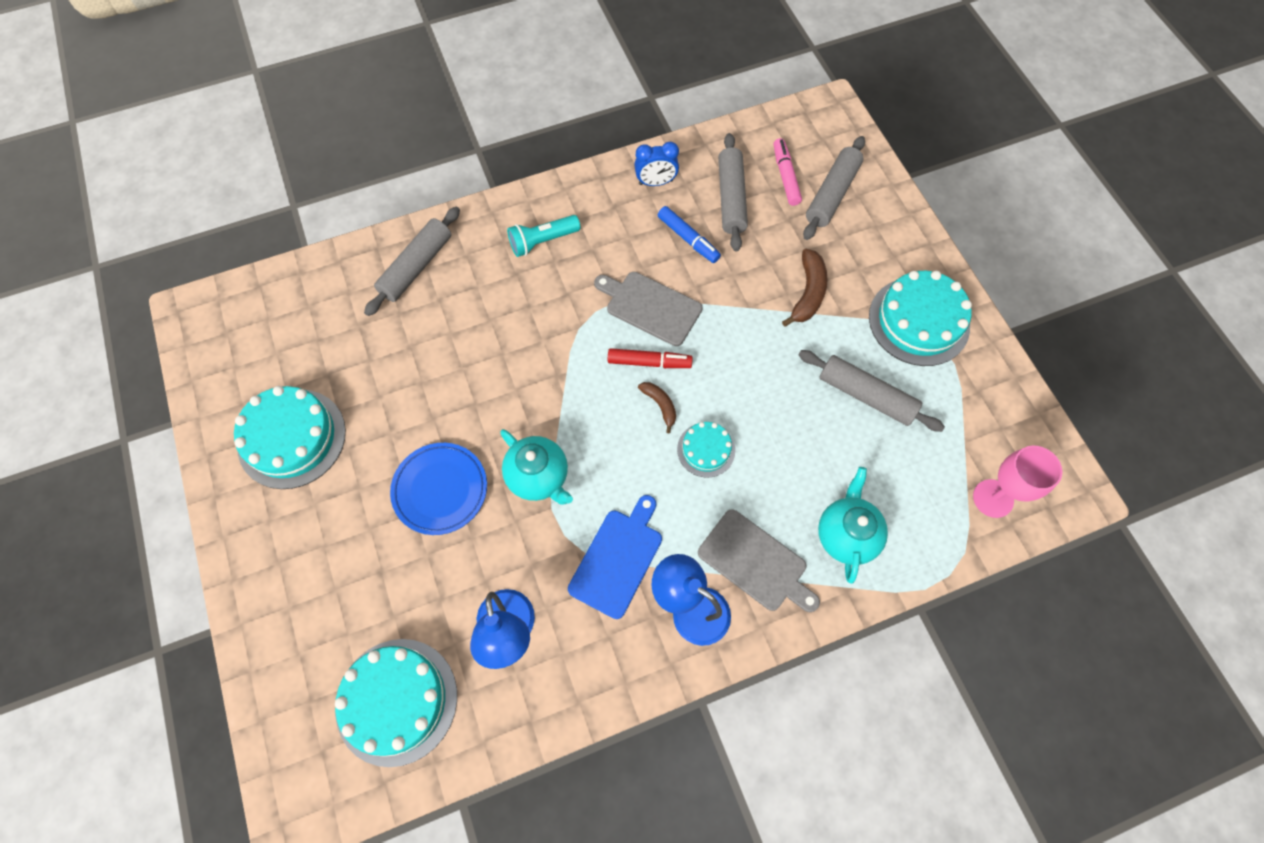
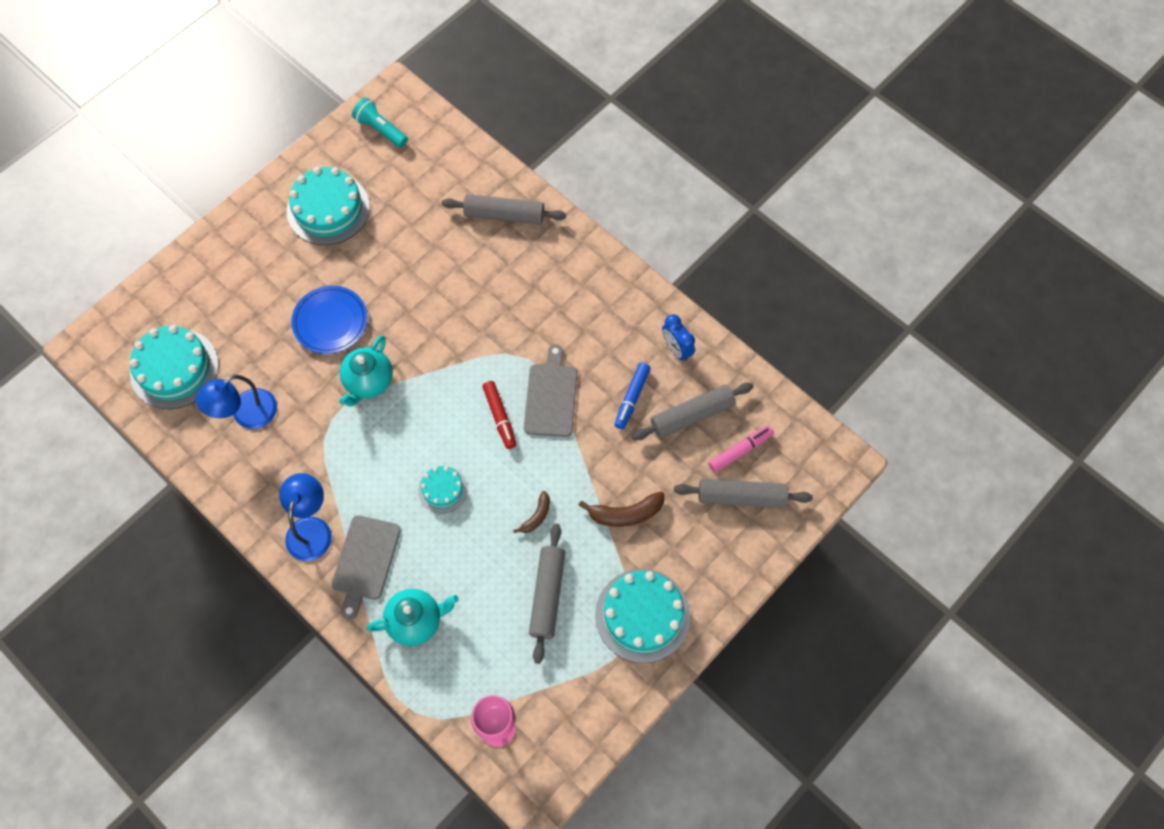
camera: 65 degrees right, 0 degrees up
turquoise flashlight [507,215,581,257] -> turquoise flashlight moved to [352,98,408,148]
blue cutting board [568,495,662,619] -> none
brown banana [638,382,676,433] -> brown banana moved to [513,491,550,533]

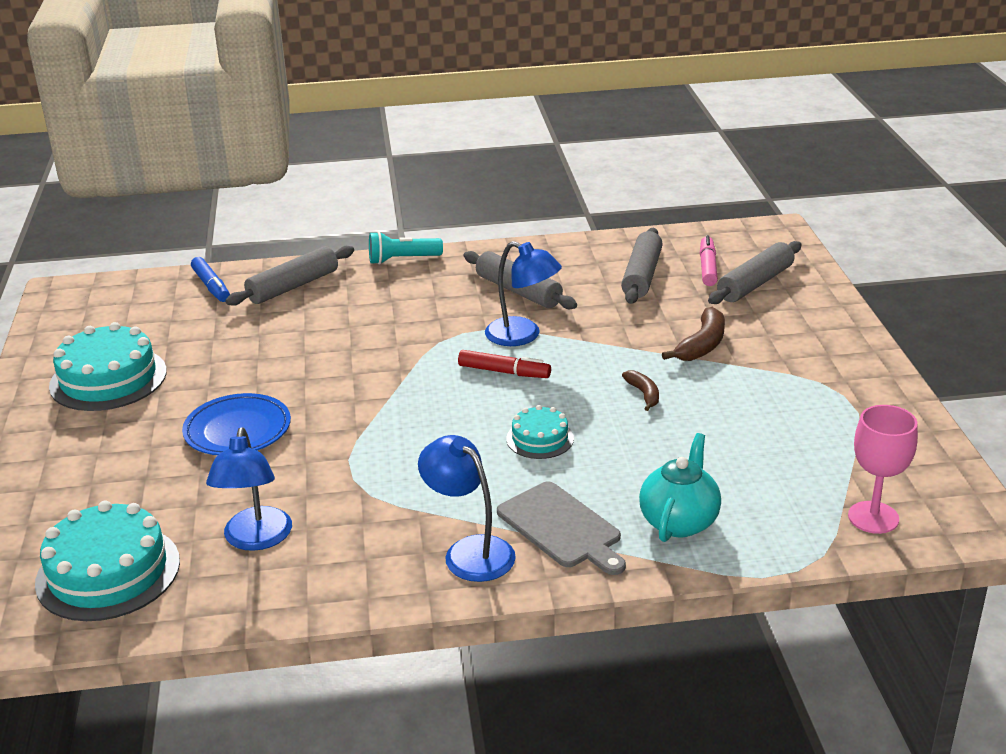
camera: 50 degrees left, 35 degrees down
turquoise teapot [339,335,393,407] -> none
turquoise flashlight [352,98,408,148] -> turquoise flashlight moved to [369,231,443,265]
grey cutting board [524,344,577,437] -> blue lamp [485,241,562,346]
grey rolling pin [529,524,565,664] -> grey rolling pin moved to [464,251,577,309]
turquoise cake [595,569,690,663] -> none
blue marker [614,362,651,430] -> blue marker moved to [191,257,230,302]
blue clock [662,314,695,362] -> none

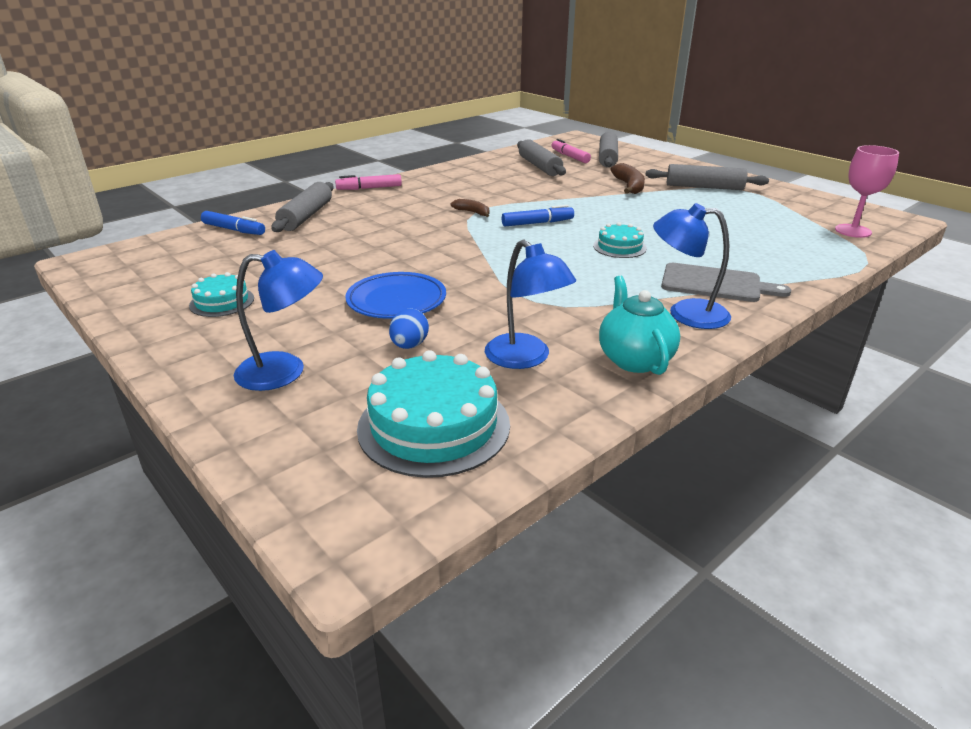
camera: 35 degrees left, 0 degrees up
turquoise cake [49,322,167,411] -> turquoise cake [189,272,254,317], size x0.54
turquoise flashlight [369,231,443,265] -> pink marker [335,174,402,190]
red marker [458,350,551,378] -> blue marker [502,205,574,227]
grey rolling pin [464,251,577,309] -> grey rolling pin moved to [645,164,769,190]
blue lamp [485,241,562,346] -> blue lamp moved to [234,250,323,391]
brown banana [622,370,659,411] -> brown banana moved to [451,199,489,217]
turquoise teapot [639,433,721,542] -> turquoise teapot moved to [599,276,680,375]
none -> blue egg [389,309,429,349]

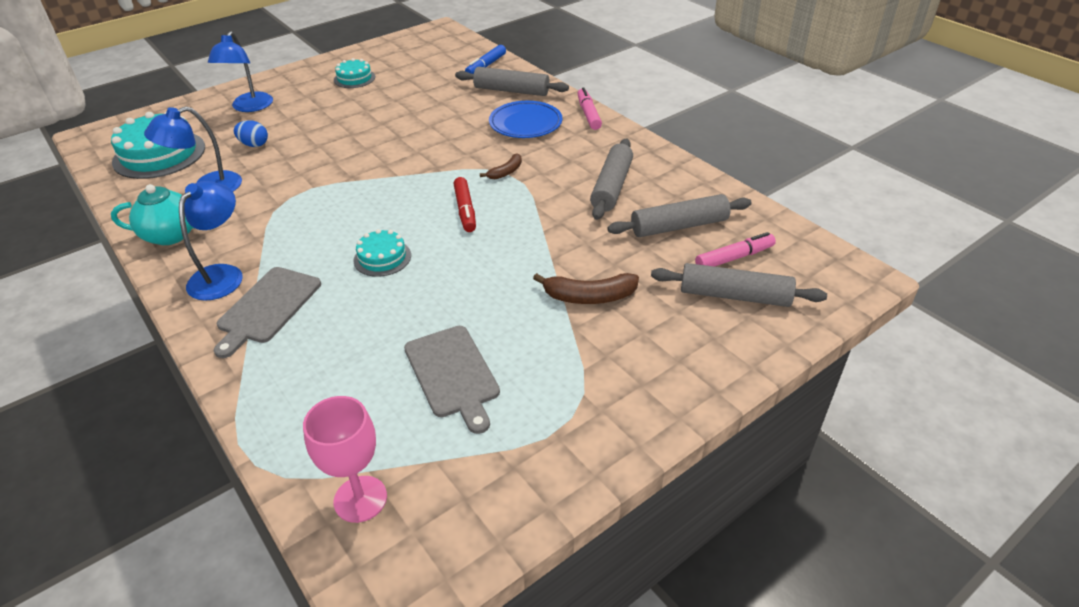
camera: 95 degrees right, 10 degrees up
blue plate [345,272,446,319] -> blue plate moved to [489,101,562,138]
blue marker [502,205,574,227] -> red marker [454,177,476,232]
grey rolling pin [645,164,769,190] -> grey rolling pin moved to [590,139,633,220]
none -> grey cutting board [404,326,500,434]

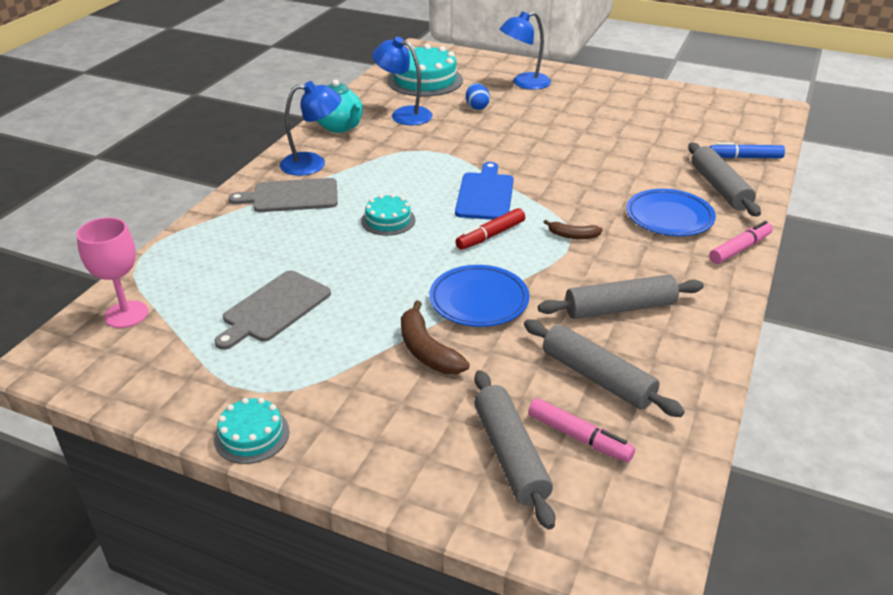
camera: 60 degrees right, 5 degrees down
turquoise cake [334,58,375,88] -> turquoise cake moved to [214,398,290,464]
none -> blue plate [429,265,530,327]
none -> blue cutting board [455,162,514,220]

